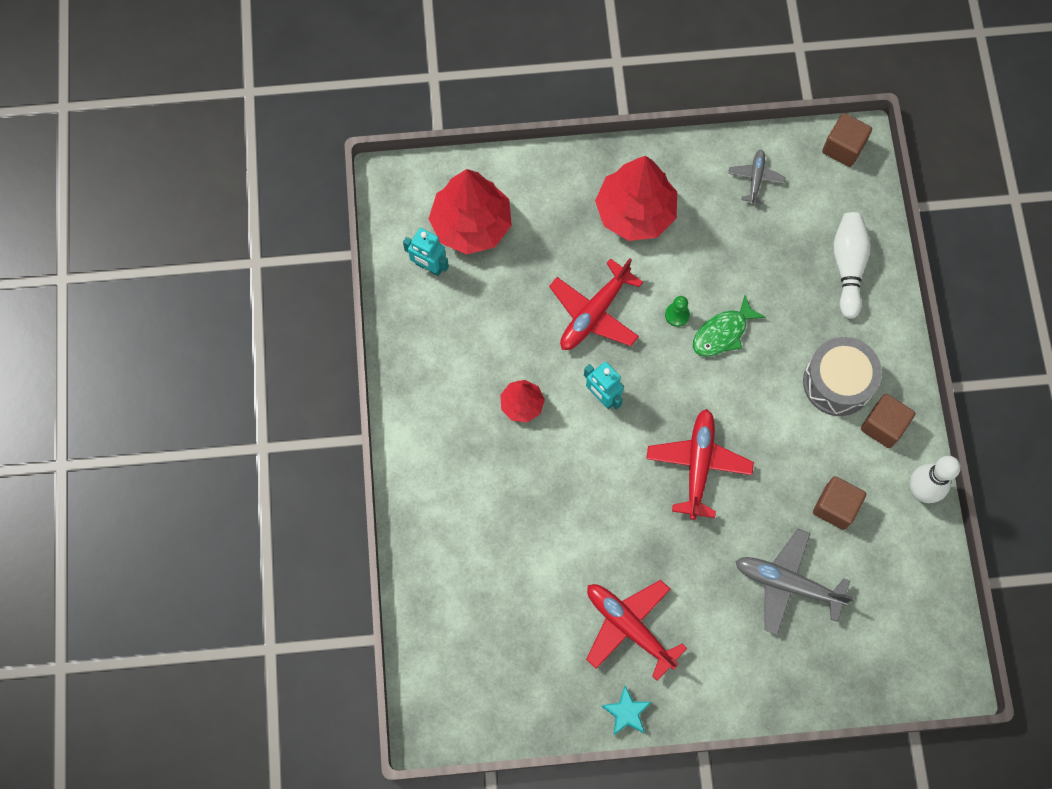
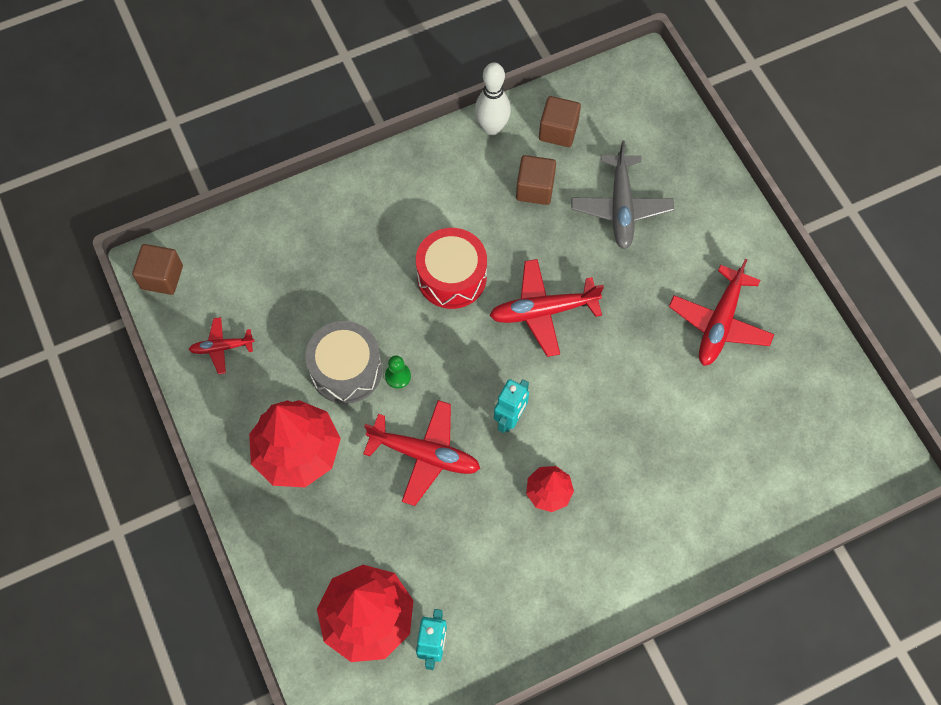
camera: 110 degrees left, 5 degrees down
turquoise star [601,686,651,736] -> none
green fish [693,295,766,357] -> none
grey plane [728,150,785,205] -> red plane [188,317,255,374]
grey drum [803,337,882,416] -> grey drum moved to [305,321,382,404]
white bowling pin [833,212,871,319] -> none
brown cube [861,394,916,448] -> brown cube moved to [539,96,581,147]
none -> red drum [416,228,487,309]

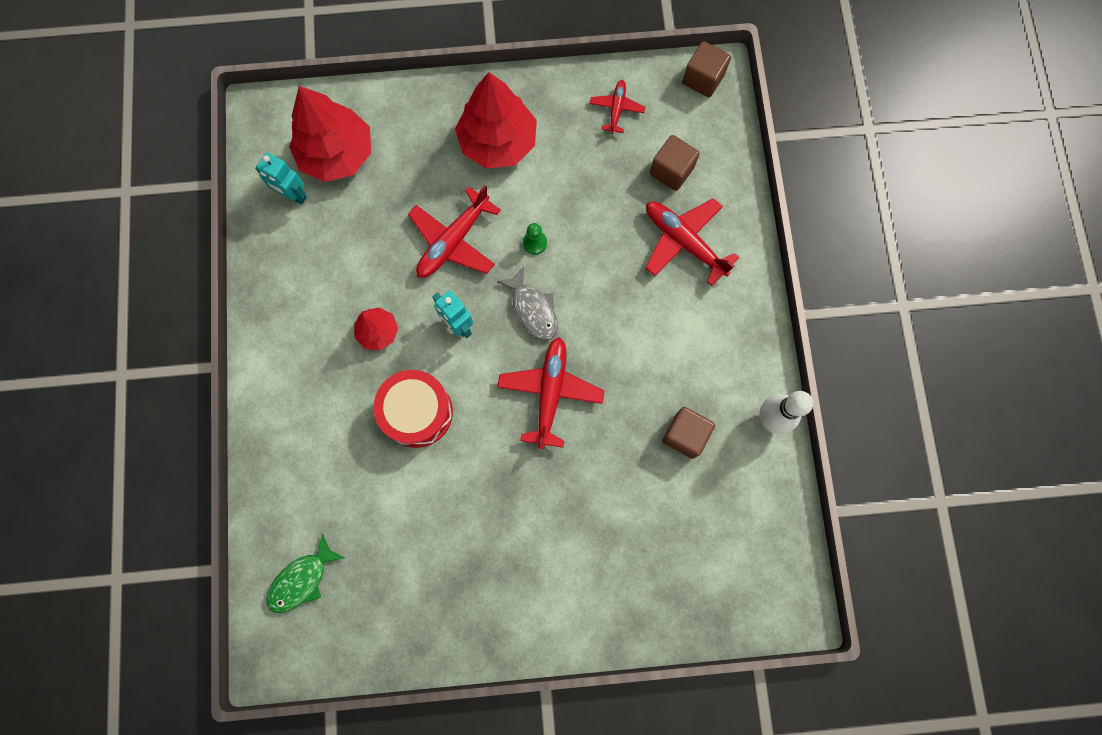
camera: 110 degrees right, 10 degrees up
grey drum [305,321,382,404] -> none
red drum [416,228,487,309] -> red drum moved to [374,370,453,448]
brown cube [539,96,581,147] -> brown cube moved to [650,135,700,191]
grey plane [571,141,674,250] -> none
red plane [669,259,774,366] -> red plane moved to [645,198,739,286]
none -> green fish [267,534,345,613]
none -> grey fish [497,266,558,341]

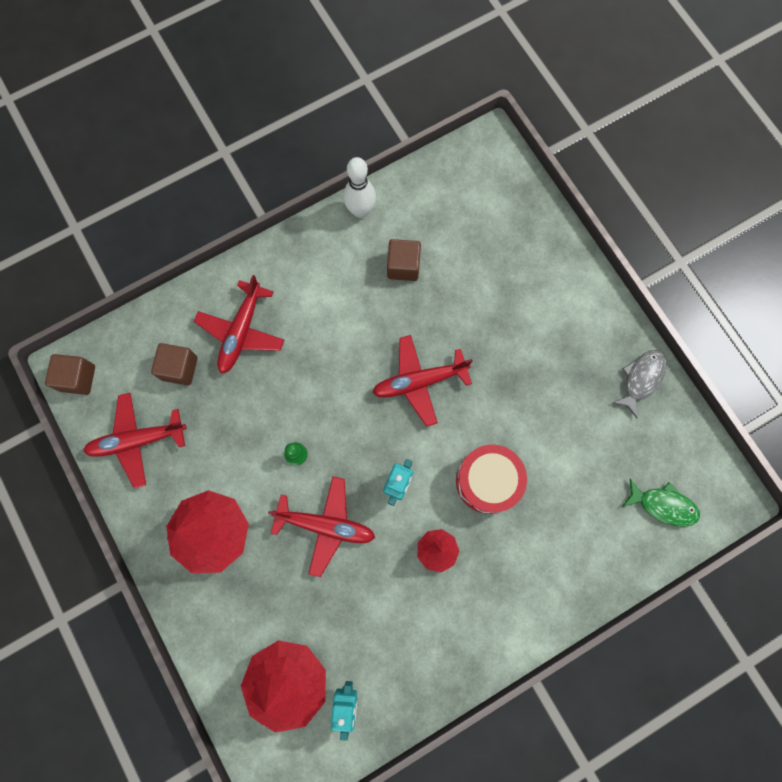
camera: 115 degrees left, 0 degrees up
grey fish [497,266,558,341] -> grey fish moved to [613,350,666,419]
red plane [589,80,645,134] -> red plane [83,393,187,488], size x1.75

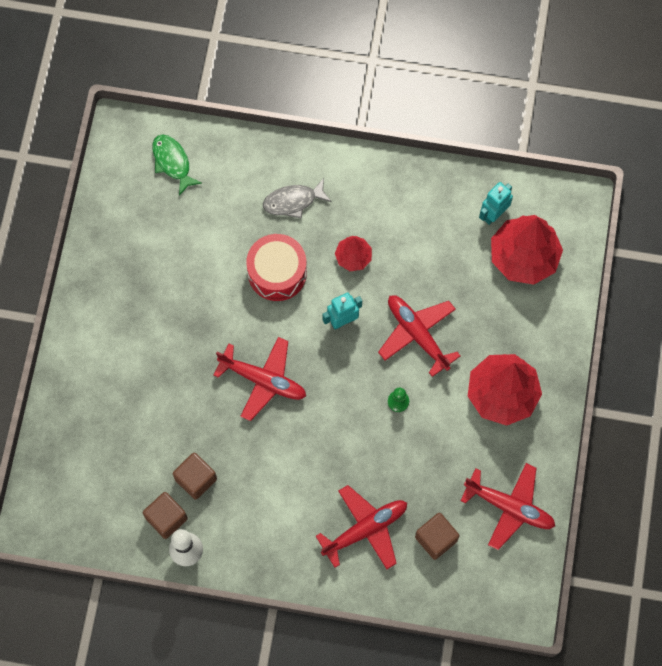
camera: 140 degrees left, 5 degrees down
brown cube [45,354,95,395] -> brown cube moved to [143,492,188,539]
grey fish [613,350,666,419] -> grey fish moved to [263,178,332,219]

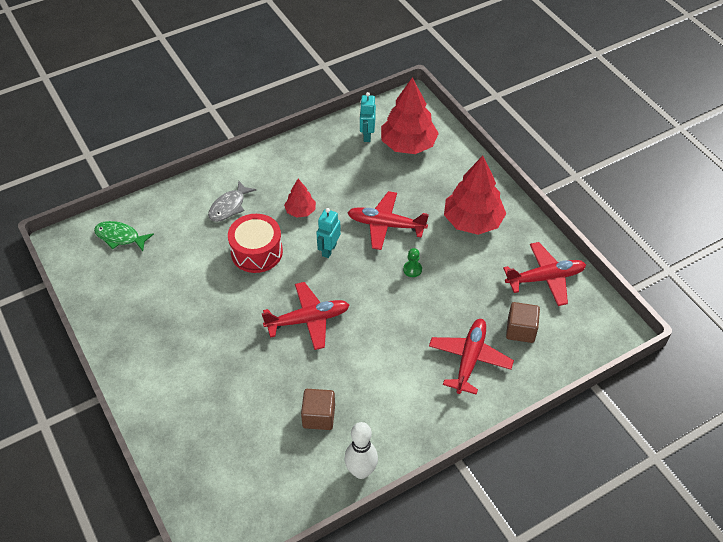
camera: 40 degrees left, 20 degrees down
brown cube [143,492,188,539] -> none

